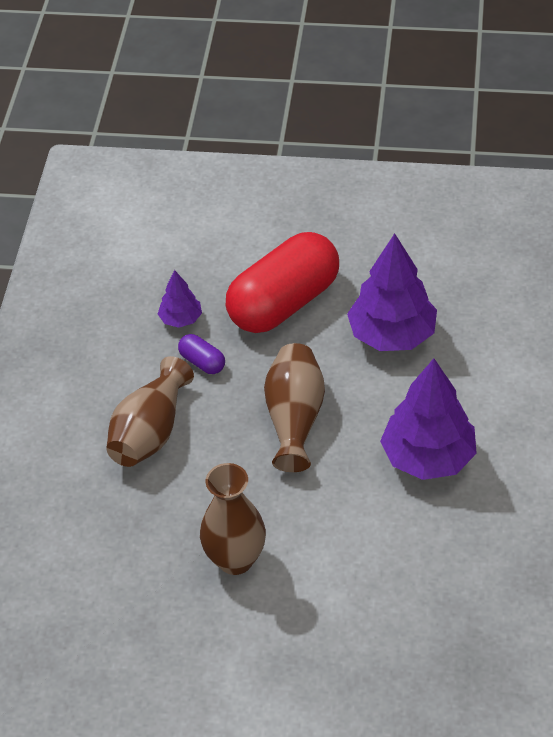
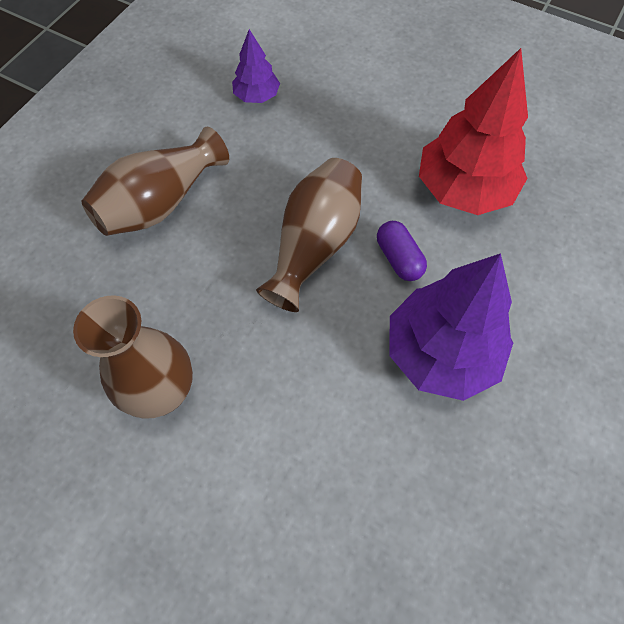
camera: 20 degrees right, 15 degrees up
purple capsule [178,334,225,374] -> purple capsule moved to [377,221,427,281]
red capsule [226,232,339,333] -> none
purple tree [347,233,437,351] -> red tree [419,48,528,215]

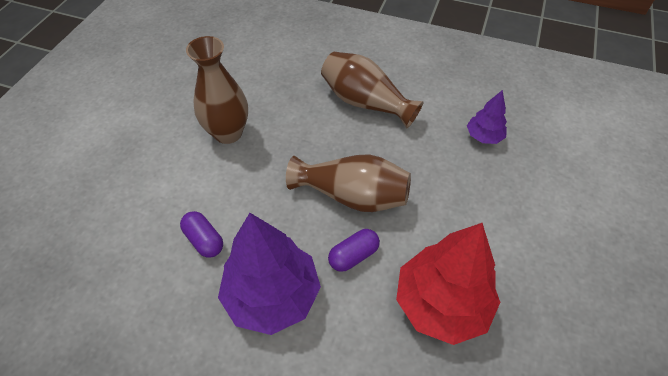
camera: 80 degrees right, 10 degrees down
none -> purple capsule [180,211,223,258]

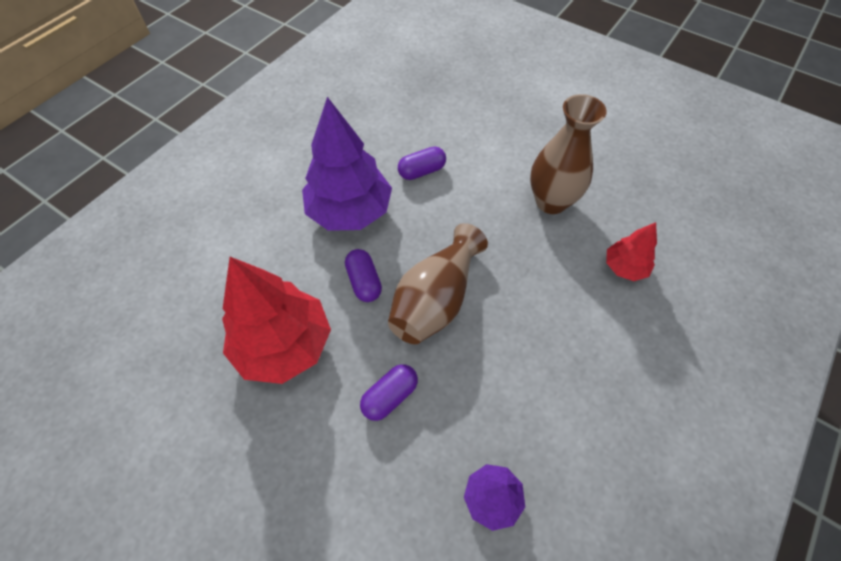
camera: 105 degrees right, 5 degrees up
brown vase [321,52,423,129] -> none
none -> purple capsule [360,364,418,421]
none -> red tree [606,222,657,281]

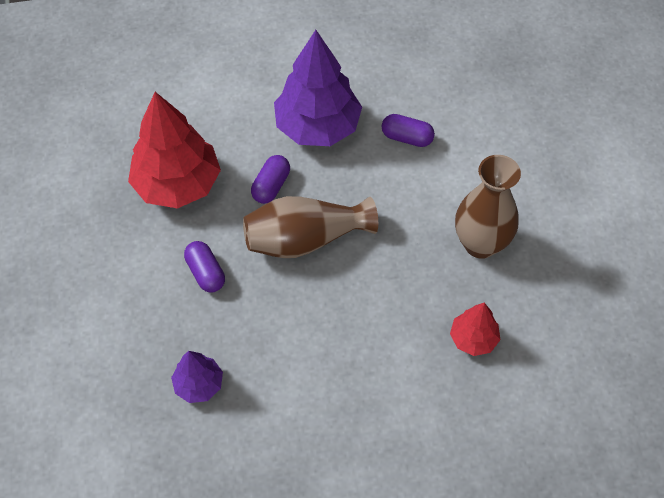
camera: 45 degrees right, 0 degrees up
purple capsule [360,364,418,421] -> purple capsule turned 60 degrees clockwise [184,241,225,293]

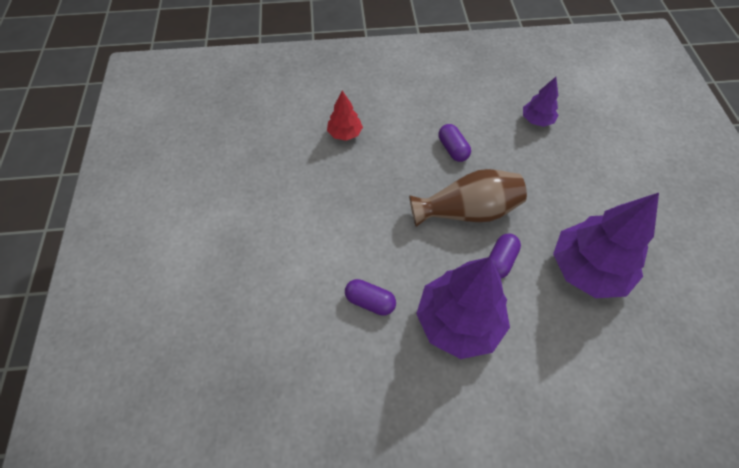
camera: 175 degrees left, 0 degrees up
red tree [128,92,221,209] -> purple tree [553,193,659,298]
purple capsule [184,241,225,293] -> purple capsule moved to [438,124,471,162]
brown vase [455,155,521,259] -> none

